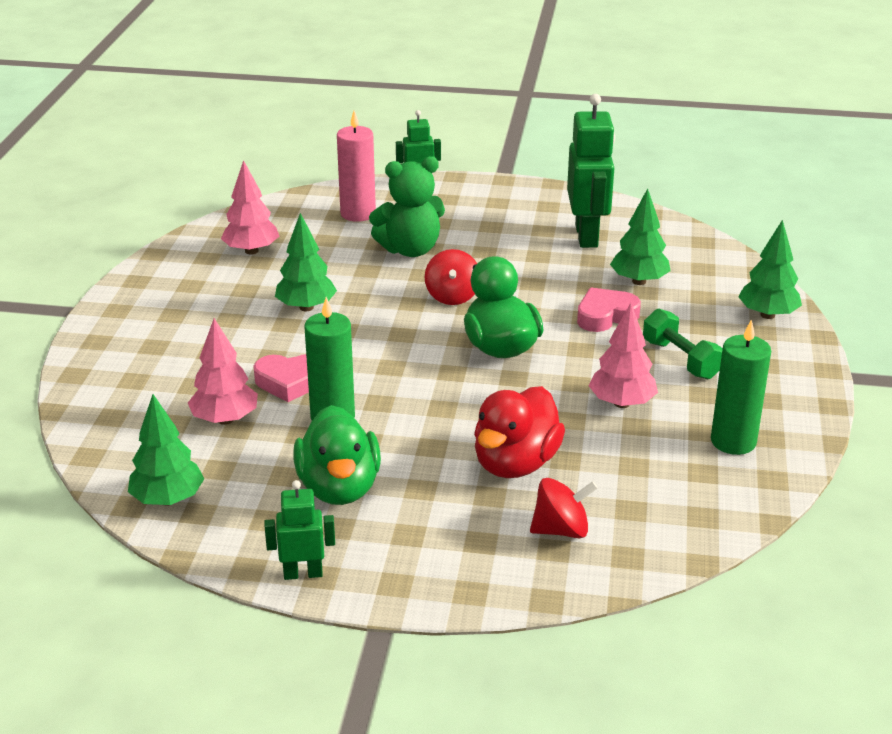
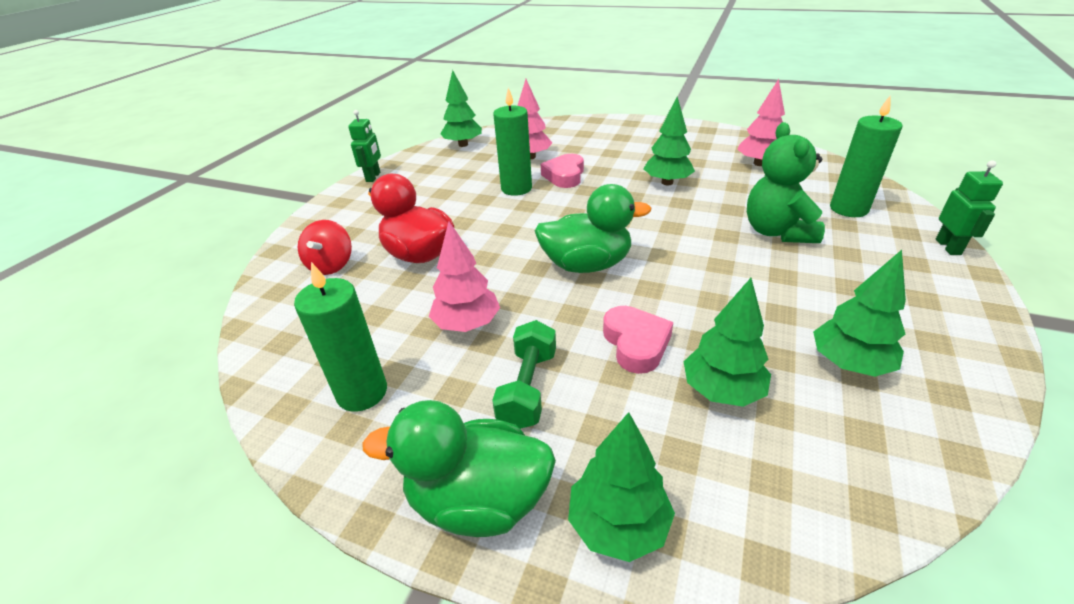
camera: 105 degrees right, 5 degrees up
green duck [293,405,381,505] -> green duck moved to [363,400,556,537]
pink candle [337,111,376,222] -> green candle [830,95,902,217]
red spinning top [425,249,477,305] -> none
green robot [567,94,615,248] -> green tree [813,250,906,377]
green dumbbell [643,309,723,379] -> green dumbbell turned 60 degrees counterclockwise [492,320,556,429]

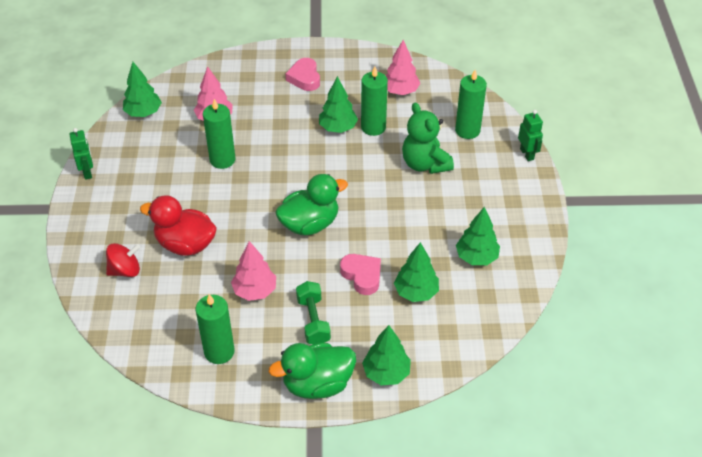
camera: 25 degrees left, 10 degrees up
red spinning top [298,220,352,275] -> red spinning top turned 90 degrees counterclockwise [106,243,140,277]
pink heart [541,154,584,188] -> pink heart moved to [286,58,320,91]
none -> green candle [361,67,388,136]

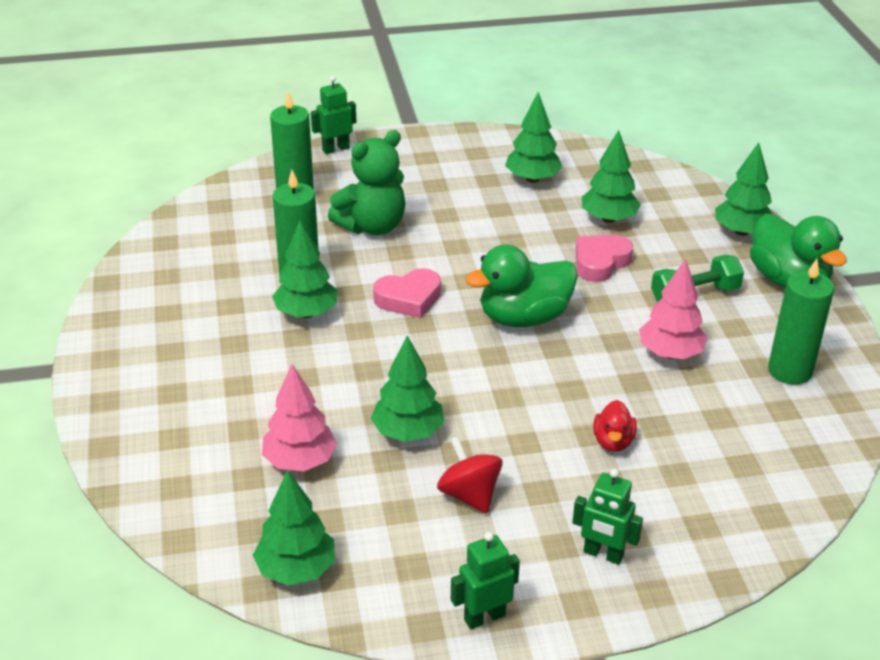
camera: 100 degrees left, 10 degrees down
red spinning top [106,243,140,277] -> red spinning top moved to [437,436,503,514]
red duck [140,195,217,256] -> red duck [593,400,637,452], size x0.51
green candle [203,99,236,169] -> green tree [371,335,444,442]
green duck [275,174,348,235] -> green duck turned 75 degrees counterclockwise [465,244,578,327]
pink heart [286,58,320,91] -> pink heart moved to [373,268,441,318]
pink tree [385,40,420,95] -> none
none -> green robot [572,469,643,565]

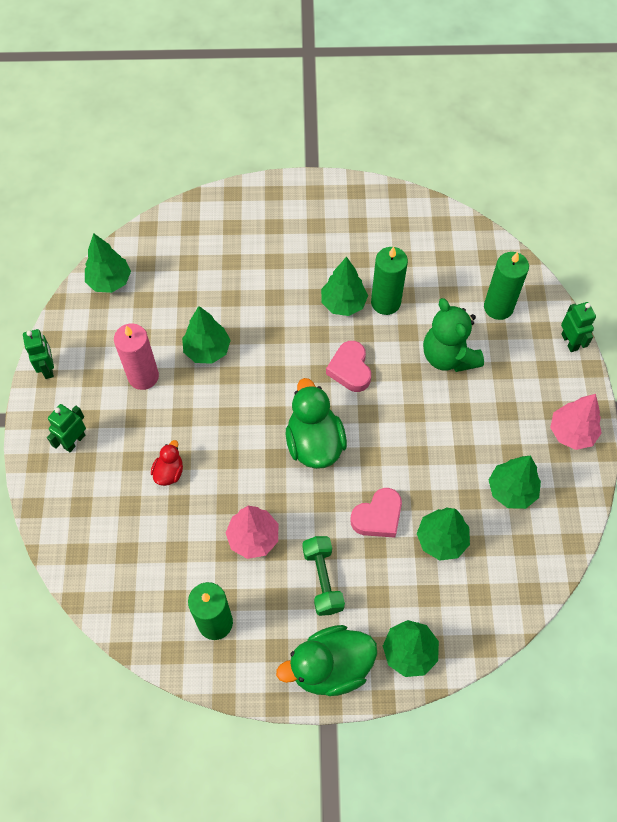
camera: 100 degrees right, 25 degrees up
pink tree [262,364,337,471] -> pink tree moved to [550,394,602,450]
red spinning top [437,436,503,514] -> pink candle [114,323,159,390]
pink heart [576,235,633,282] -> pink heart turned 90 degrees clockwise [350,488,402,538]
red duck [593,400,637,452] -> red duck turned 90 degrees clockwise [151,440,183,486]

